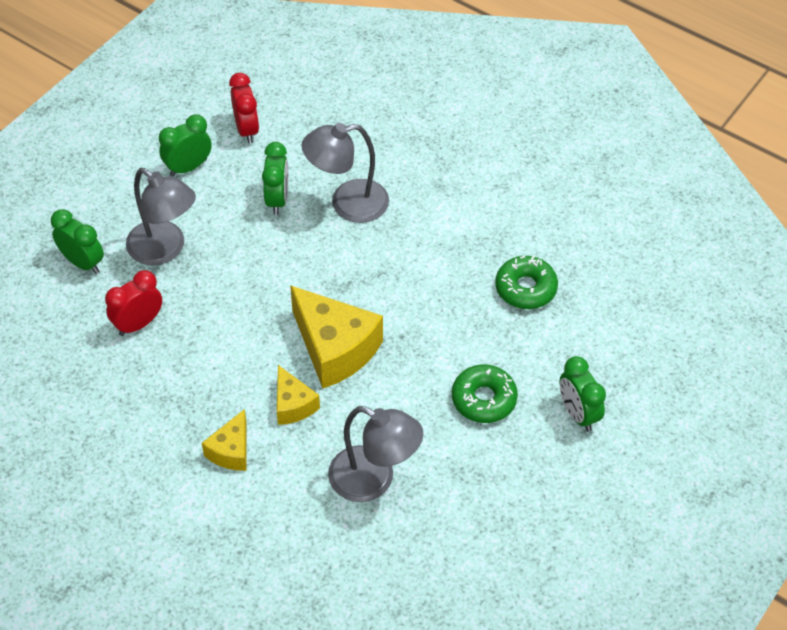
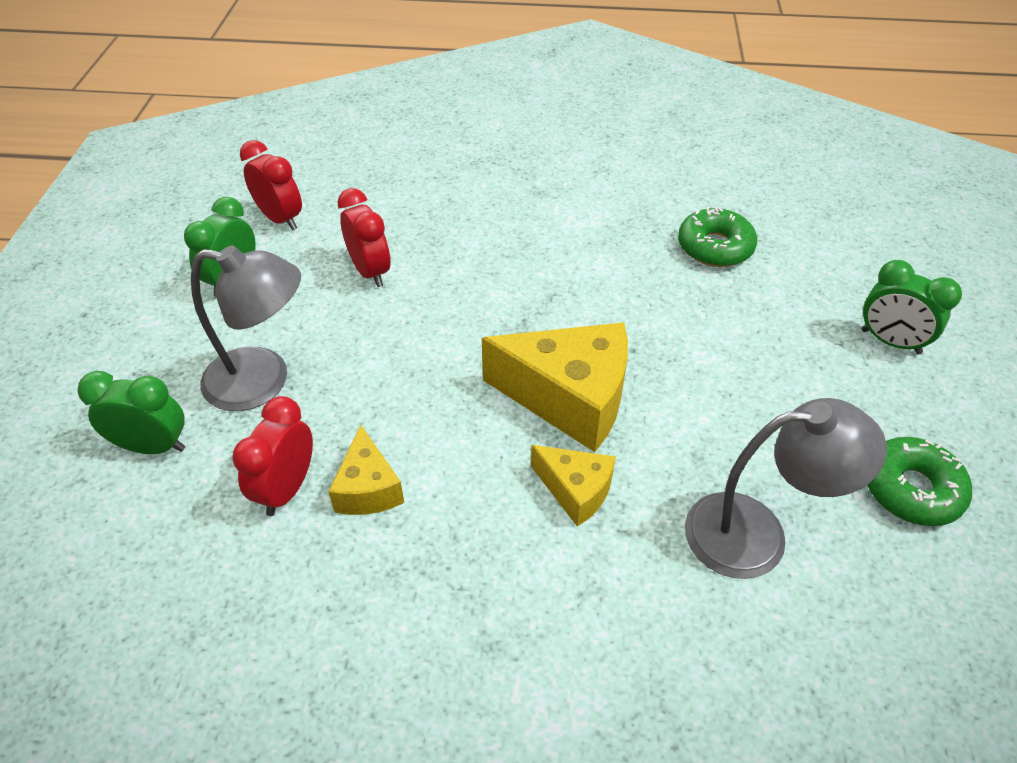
camera: 30 degrees left, 5 degrees down
yellow cheese [202,409,247,471] -> yellow cheese moved to [328,425,404,515]
green clock [262,142,288,215] -> red clock [337,188,391,287]
grey lamp [302,123,389,223] -> none
green donut [452,364,518,423] -> green donut moved to [868,437,972,526]

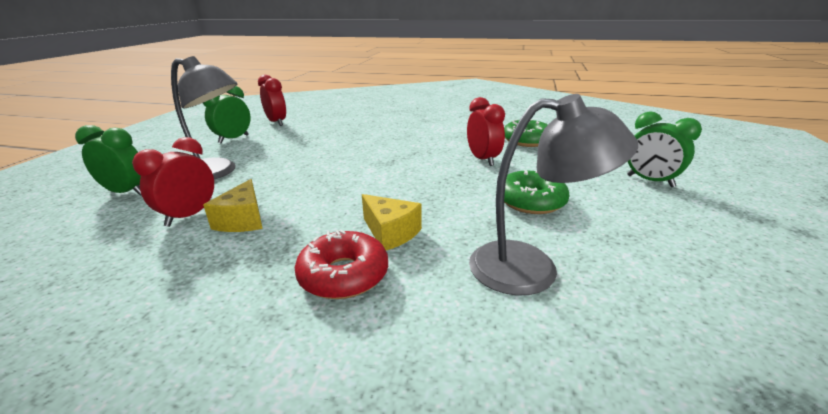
camera: 10 degrees right, 20 degrees down
red clock [337,188,391,287] -> red clock moved to [467,97,505,166]
yellow cheese [482,322,628,452] -> none
green donut [868,437,972,526] -> green donut moved to [504,170,569,214]
none -> red donut [295,230,388,299]

